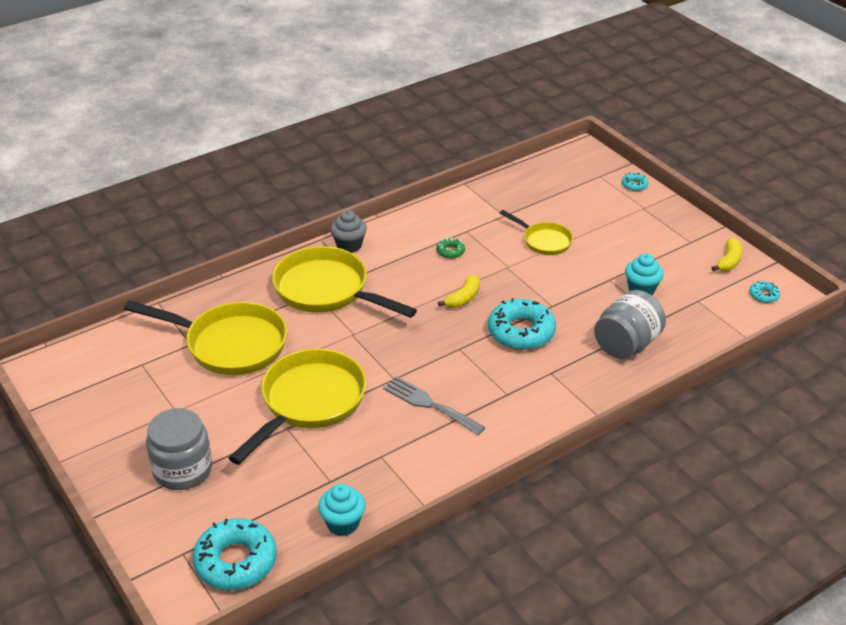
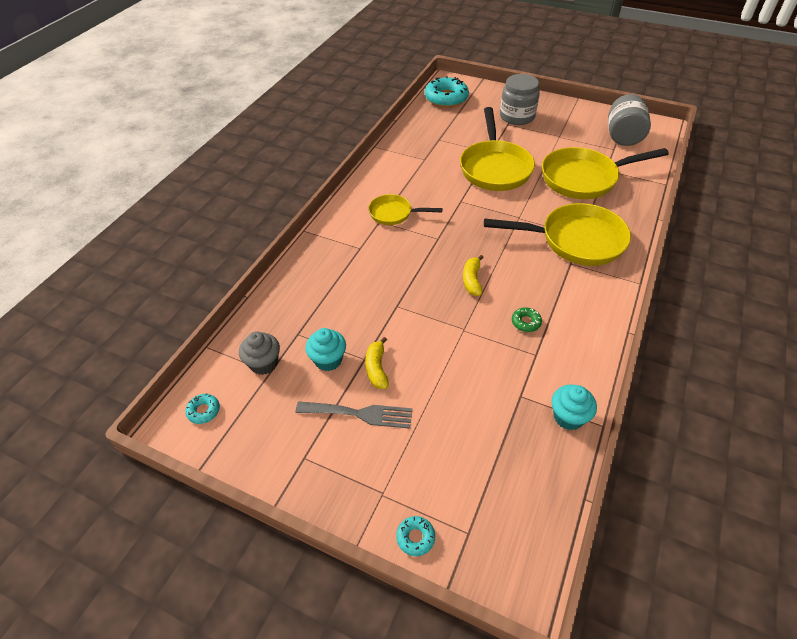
camera: 150 degrees right, 10 degrees up
turquoise cupcake [318,484,365,536] -> turquoise cupcake moved to [552,385,597,430]
grey cupcake [330,210,367,253] -> grey cupcake moved to [239,331,280,375]
grey fork [383,376,486,435] -> grey fork moved to [295,402,412,429]
turquoise donut [488,298,556,350] -> none
yellow pan [500,210,573,255] -> yellow pan moved to [368,194,442,225]
grey jar [594,290,666,359] -> grey jar moved to [608,94,651,146]
yellow banana [711,238,742,271] -> yellow banana moved to [365,337,389,389]

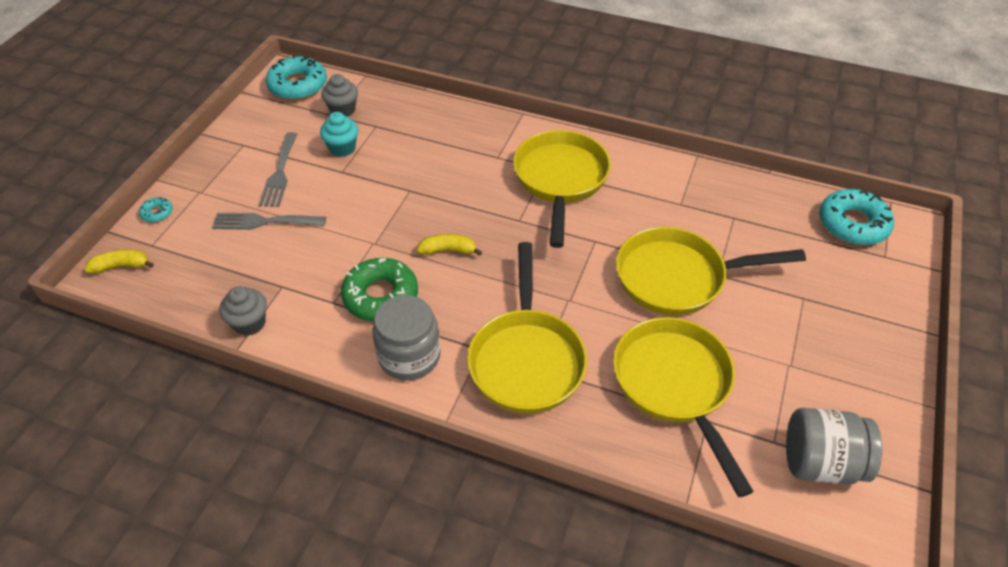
camera: 85 degrees right, 0 degrees up
turquoise donut [185,393,220,424] -> turquoise donut [266,55,327,100], size x2.19
yellow banana [365,337,389,389] -> yellow banana moved to [84,249,154,274]
yellow pan [368,194,442,225] -> yellow pan [513,130,611,248], size x1.84
grey jar [500,74,540,125] -> grey jar moved to [372,295,441,380]
green donut [512,307,542,332] -> green donut [341,258,418,321], size x2.19
turquoise cupcake [552,385,597,430] -> grey cupcake [220,286,267,336]
none -> grey fork [212,213,326,230]

